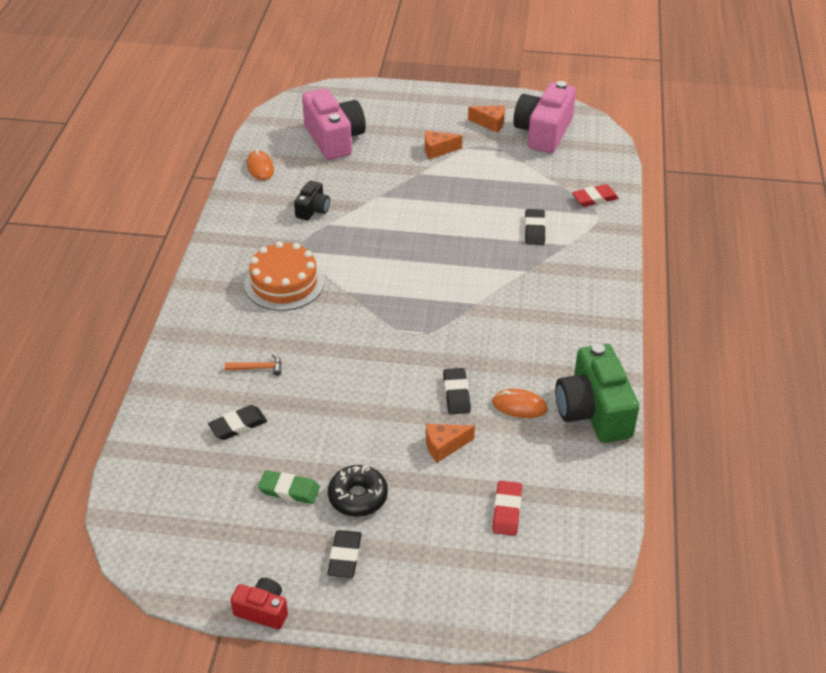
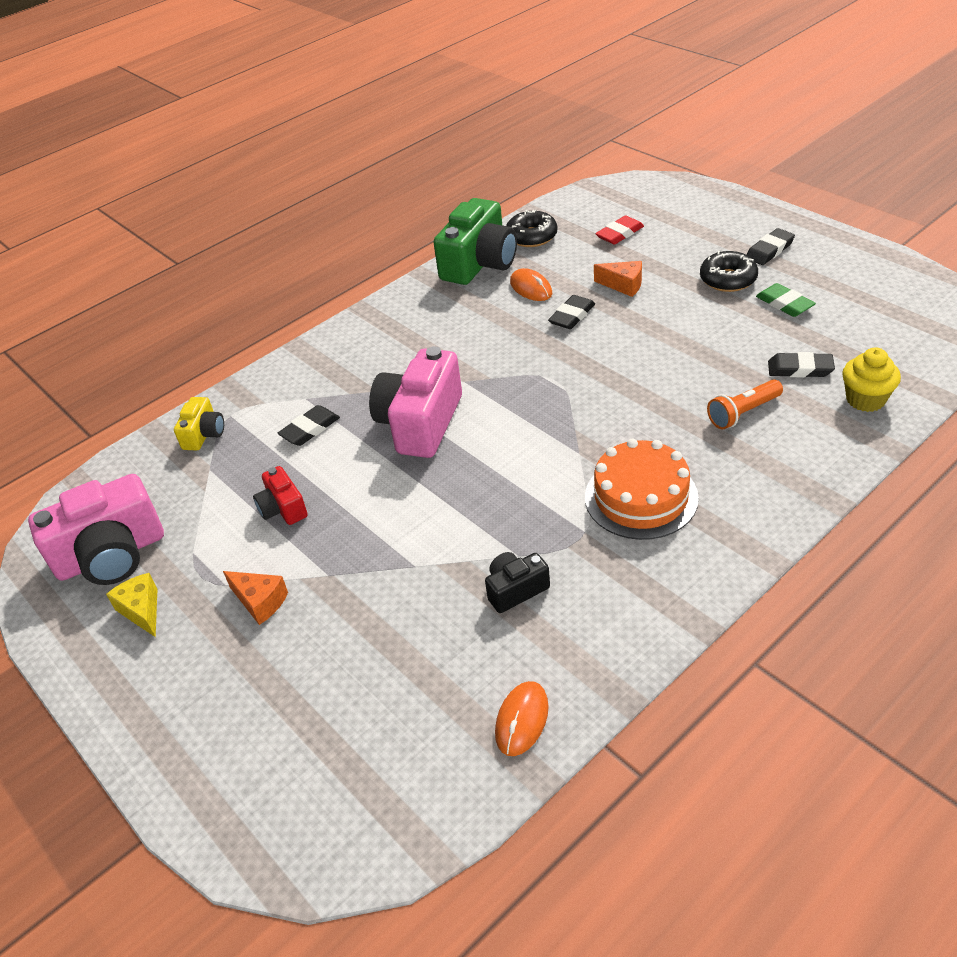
camera: 135 degrees left, 0 degrees up
orange hammer [225,354,281,376] -> orange flashlight [707,379,783,429]
red camera [230,578,288,629] -> red camera moved to [253,466,308,525]
pink camera [302,88,366,160] -> pink camera moved to [369,346,462,458]
orange cheese [468,106,505,133] -> yellow cheese [106,573,157,637]
red eraser [572,184,619,207] -> yellow camera [174,397,224,450]
none -> black donut [506,210,557,247]
none -> yellow cupcake [842,348,901,412]

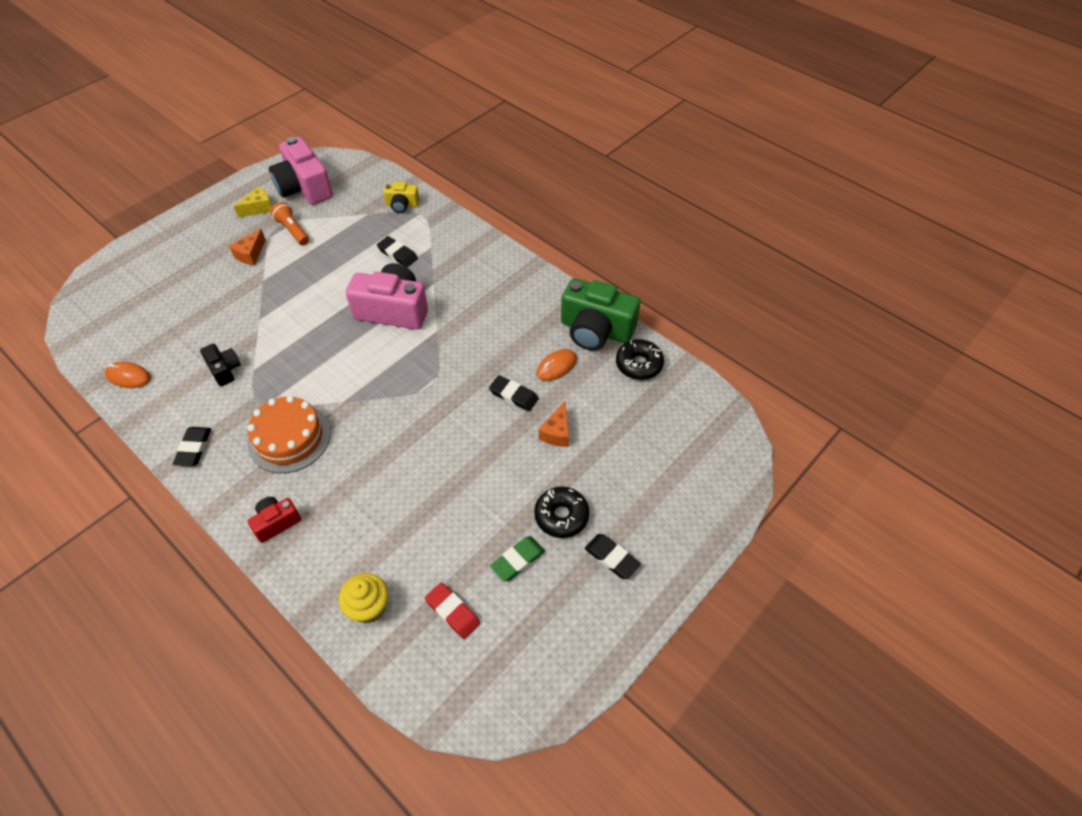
camera: 80 degrees right, 10 degrees up
red camera [253,466,308,525] -> red camera moved to [248,497,301,543]
red eraser [596,215,644,245] -> red eraser moved to [425,583,480,639]
orange flashlight [707,379,783,429] -> orange flashlight moved to [271,202,309,245]
black eraser [768,352,835,378] -> black eraser moved to [173,427,211,466]

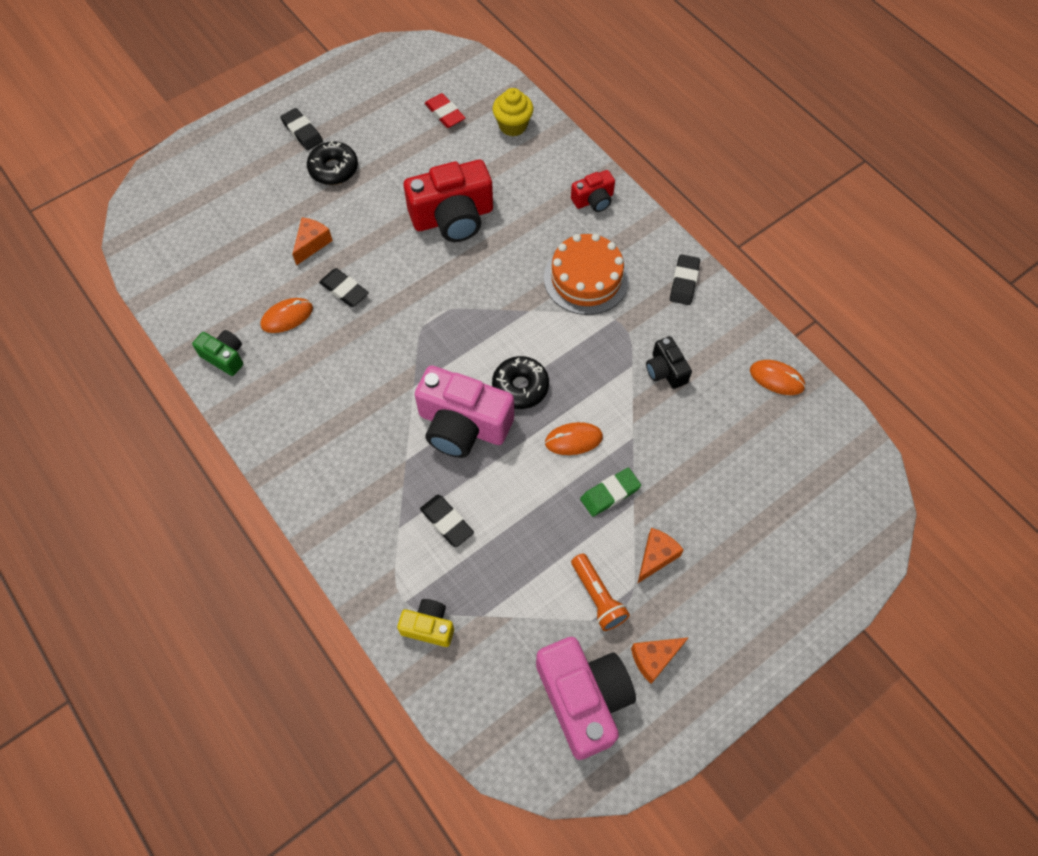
camera: 170 degrees left, 10 degrees up
yellow cheese [234,187,272,218] -> orange cheese [631,637,689,684]
green eraser [490,536,545,582] -> green eraser moved to [580,468,641,517]
green camera [561,278,640,351] -> green camera [192,330,243,376], size x0.51
black donut [616,339,664,380] -> black donut moved to [492,356,549,409]
none -> red camera [404,160,493,242]
none -> orange mouse [545,422,603,455]

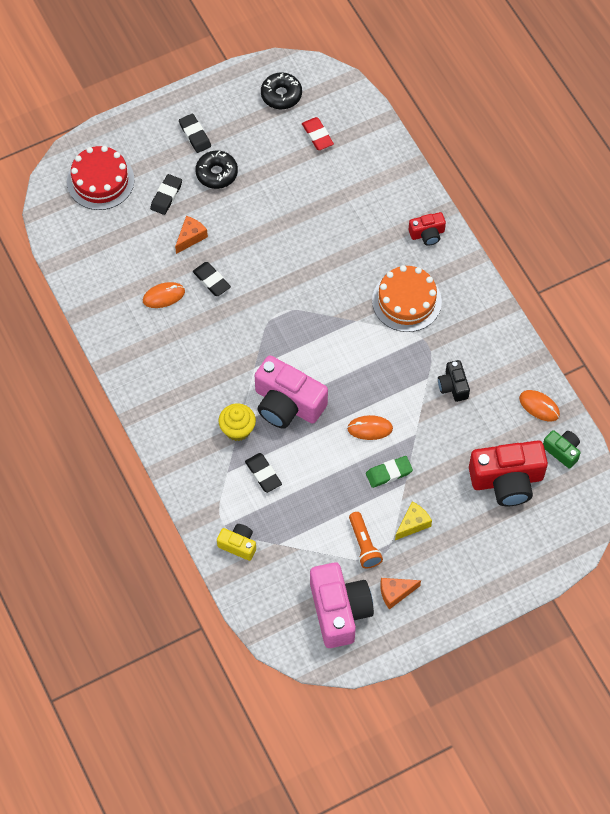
camera: 10 degrees right, 0 degrees up
green camera [192,330,243,376] -> green camera moved to [543,430,581,469]
red camera [404,160,493,242] -> red camera moved to [469,440,548,506]
black donut [492,356,549,409] -> black donut moved to [261,72,302,109]
yellow cupcake [493,88,533,136] -> yellow cupcake moved to [219,403,256,441]
orange cheese [637,528,684,584] -> yellow cheese [395,502,432,540]
black eraser [670,254,700,305] -> black eraser moved to [150,174,182,215]
none -> red cake [67,146,134,210]

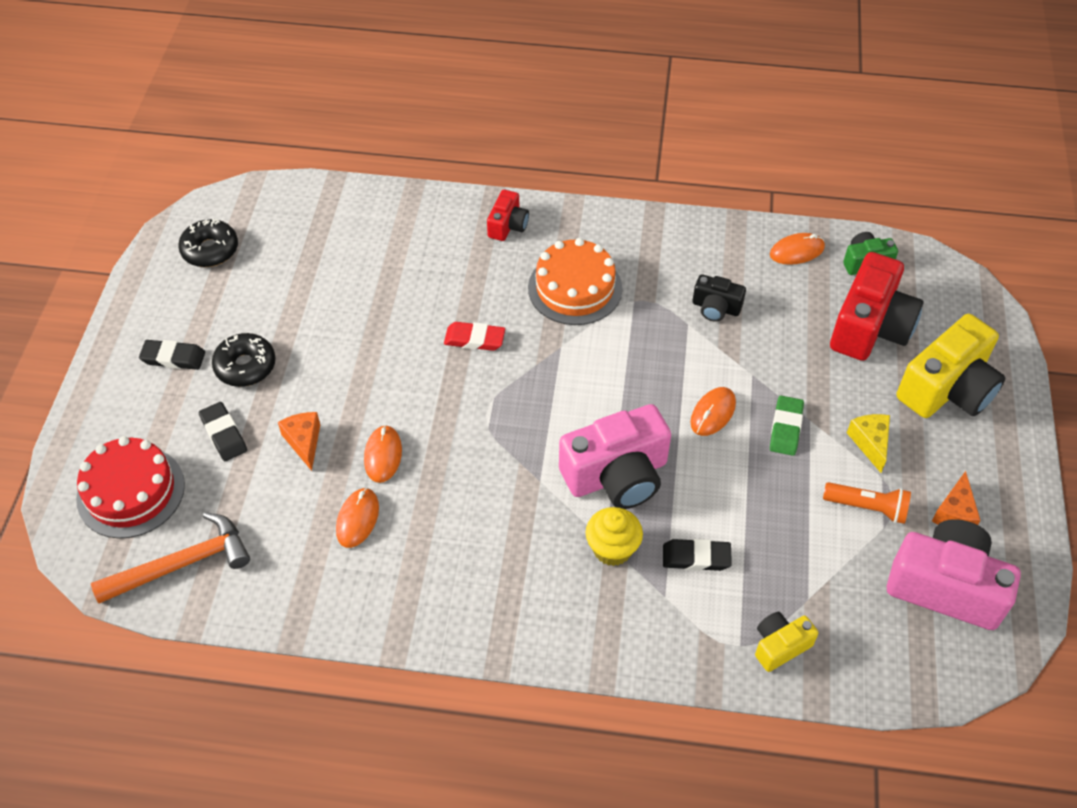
camera: 55 degrees left, 10 degrees down
black eraser [193,262,231,296] -> orange mouse [364,425,402,483]
red eraser [302,117,334,150] -> red eraser moved to [444,322,505,351]
none -> orange hammer [91,512,250,603]
none -> yellow camera [897,314,1005,418]

